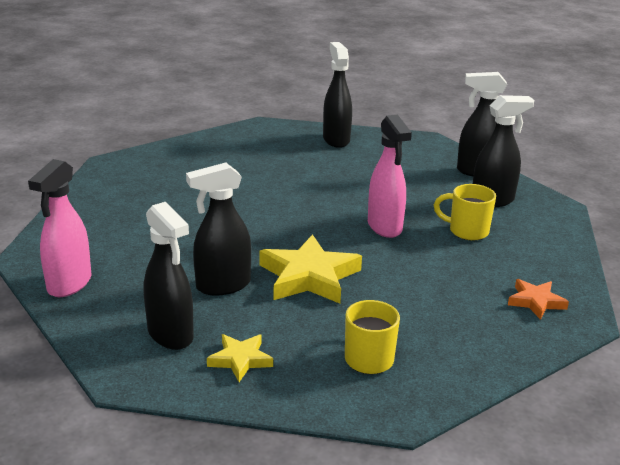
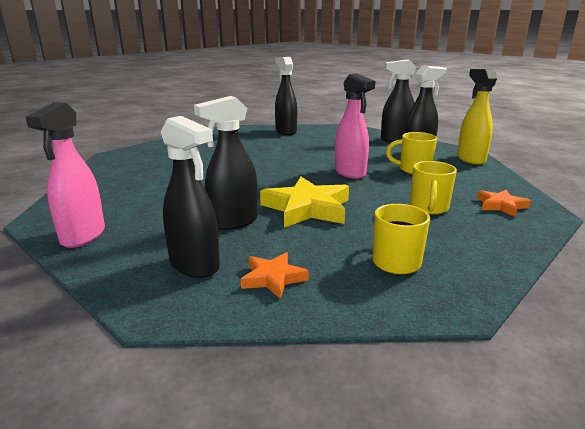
camera: 10 degrees left, 5 degrees down
yellow star [207,334,273,382] -> orange star [241,252,309,299]
none -> yellow mug [410,161,457,215]
none -> yellow spray bottle [457,69,497,165]

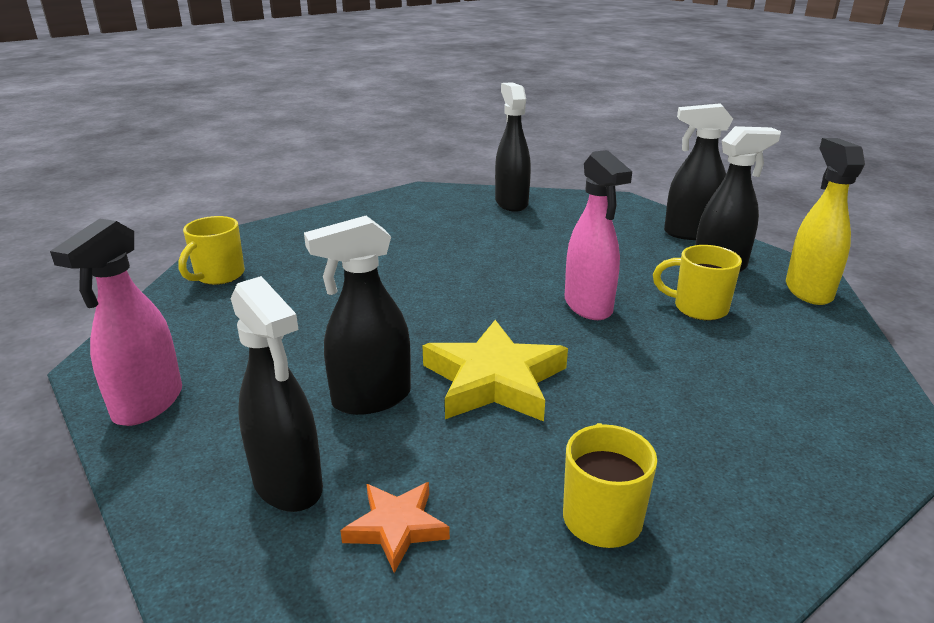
camera: 10 degrees right, 5 degrees up
yellow mug [410,161,457,215] -> yellow mug moved to [178,216,245,285]
orange star [477,190,531,217] -> none

